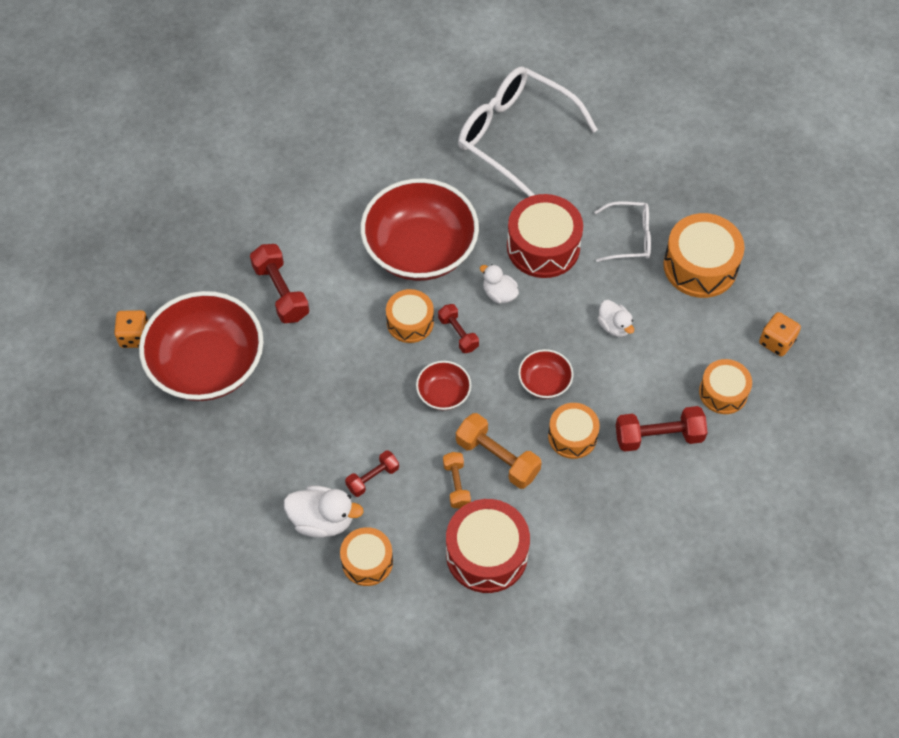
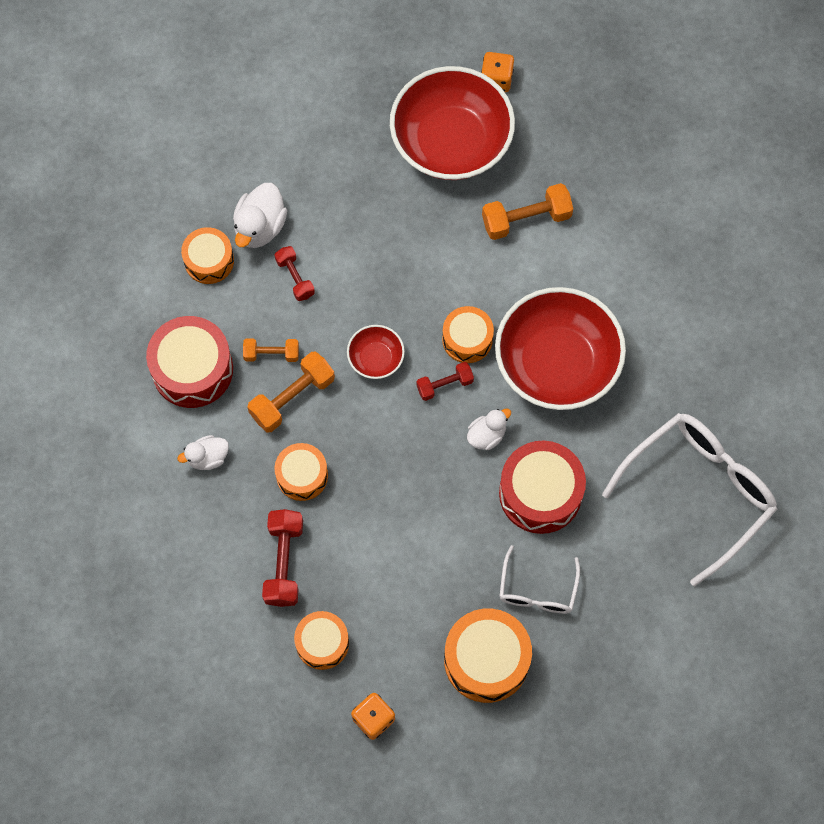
camera: 100 degrees right, 10 degrees up
red dumbbell [250,244,309,323] -> orange dumbbell [482,183,573,240]
red bowl [518,349,573,399] -> none
white duck [598,300,634,337] -> white duck moved to [177,435,229,470]

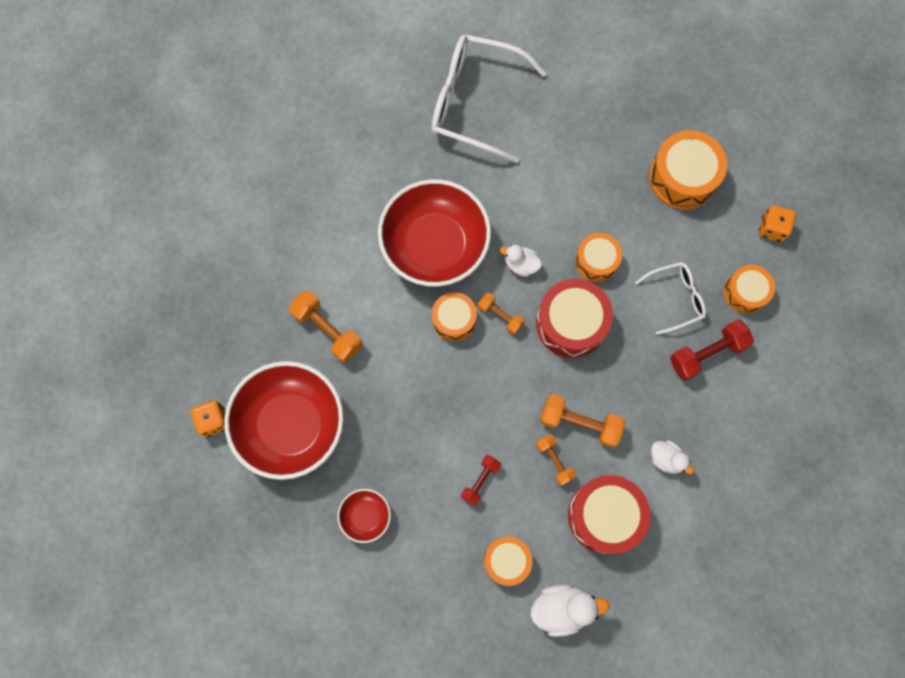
camera: 120 degrees left, 5 degrees up
white duck [233,183,287,248] -> white duck moved to [531,585,609,637]
orange drum [275,443,328,501] -> orange drum moved to [575,233,622,282]
red bowl [347,325,405,379] -> red bowl moved to [338,489,391,543]
red dumbbell [416,362,474,401] -> orange dumbbell [478,293,525,335]
red drum [499,441,586,534] -> red drum moved to [536,279,613,358]
white glasses [499,545,580,614] -> white glasses moved to [635,262,706,335]

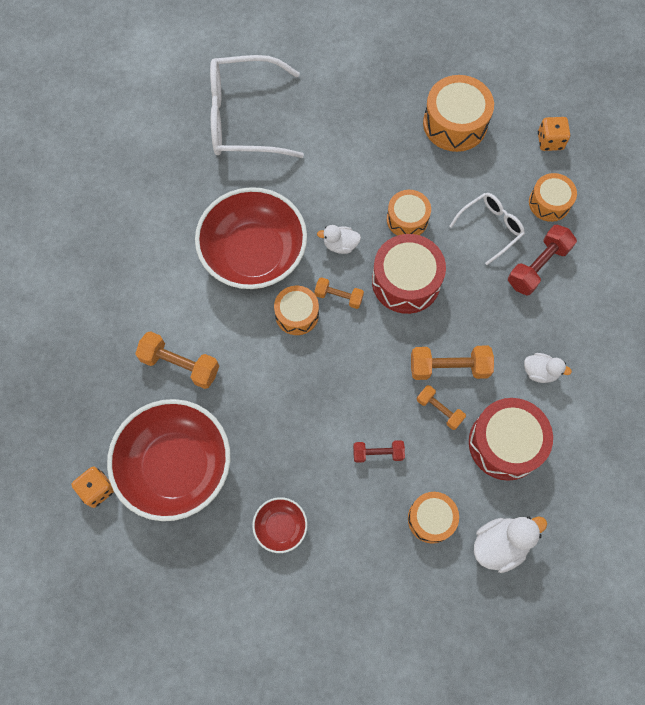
camera: 20 degrees left, 5 degrees down
red dumbbell [461,455,501,506] -> red dumbbell turned 75 degrees clockwise [353,440,405,463]

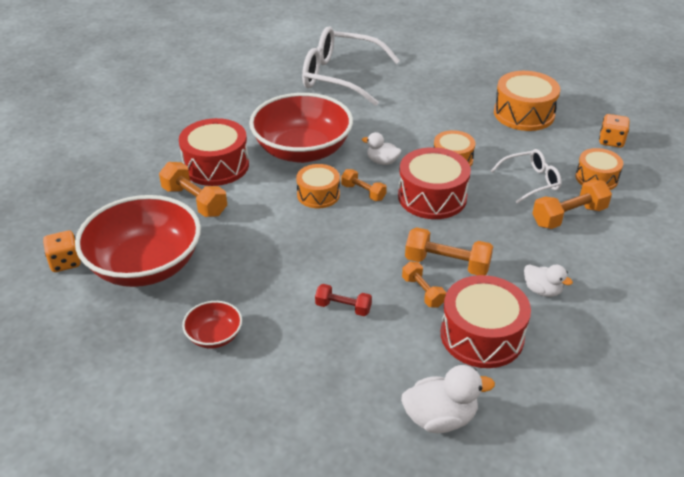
camera: 20 degrees right, 30 degrees down
orange drum [408,492,459,543] -> none
red dumbbell [508,225,577,296] -> orange dumbbell [532,180,612,229]
none -> red drum [179,118,249,186]

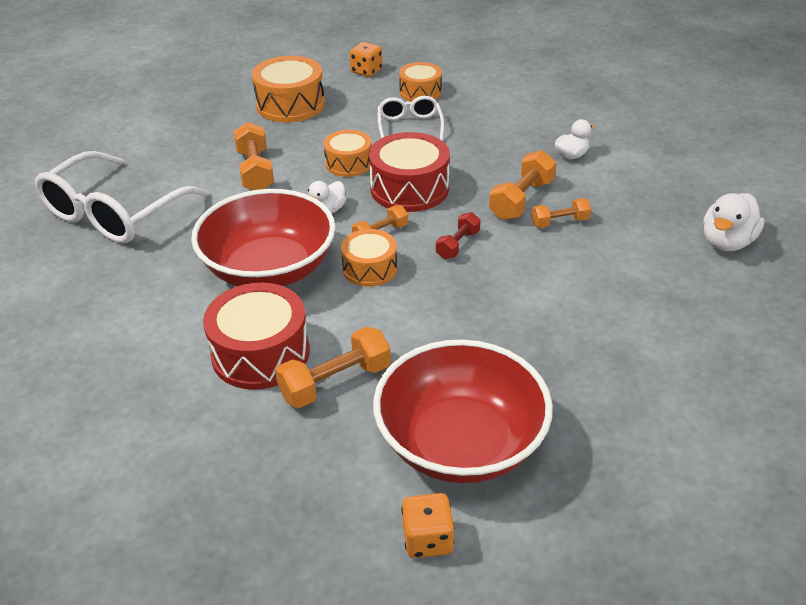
camera: 75 degrees left, 0 degrees up
red bowl [182,301,242,349] -> none
red dumbbell [315,284,372,316] -> red dumbbell moved to [436,212,480,259]
white duck [401,365,495,433] -> white duck turned 150 degrees counterclockwise [703,193,765,251]
red drum [441,275,531,368] -> none
orange dumbbell [532,180,612,229] -> orange dumbbell moved to [233,122,274,190]

